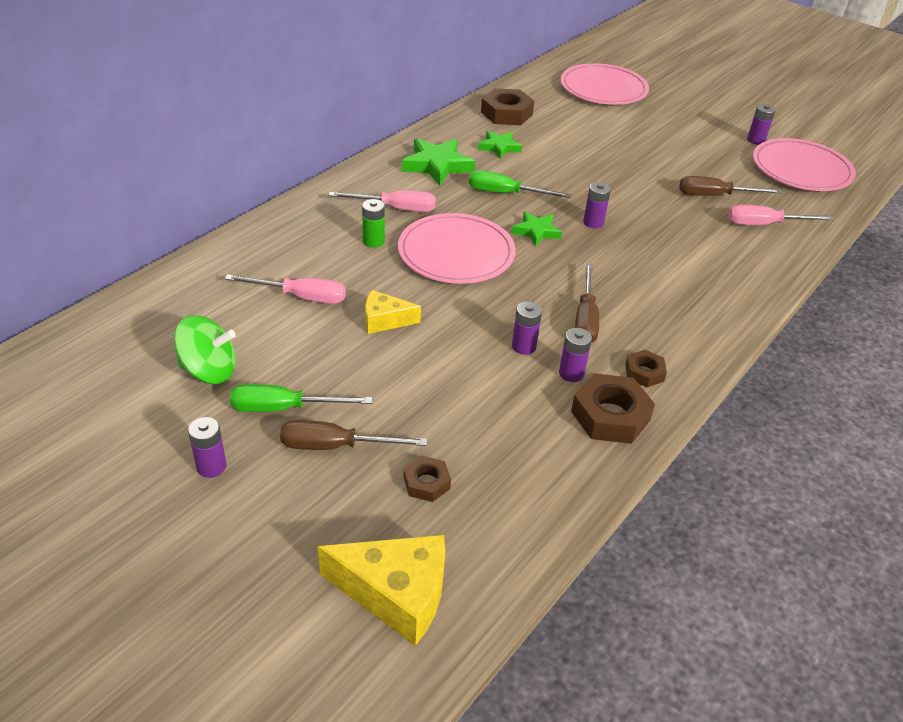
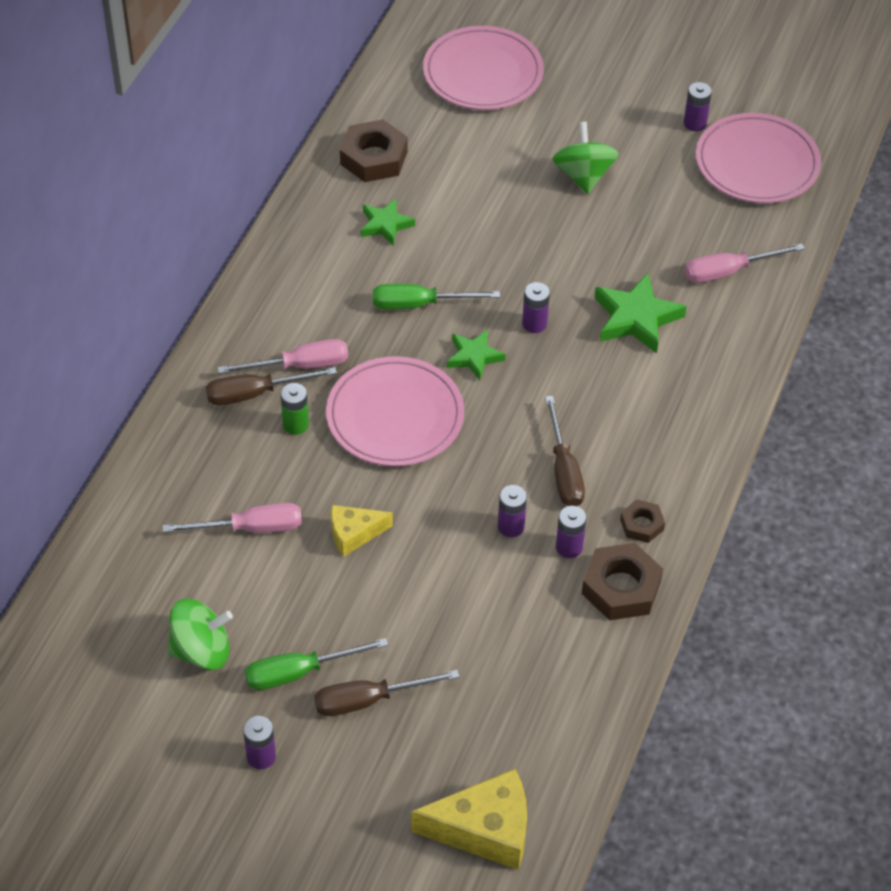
camera: 15 degrees left, 10 degrees up
green star [402,138,475,186] -> green star moved to [595,273,687,354]
brown nut [404,456,451,502] -> none
brown screwdriver [680,176,782,196] -> brown screwdriver moved to [206,367,337,405]
none -> green spinning top [552,122,619,194]

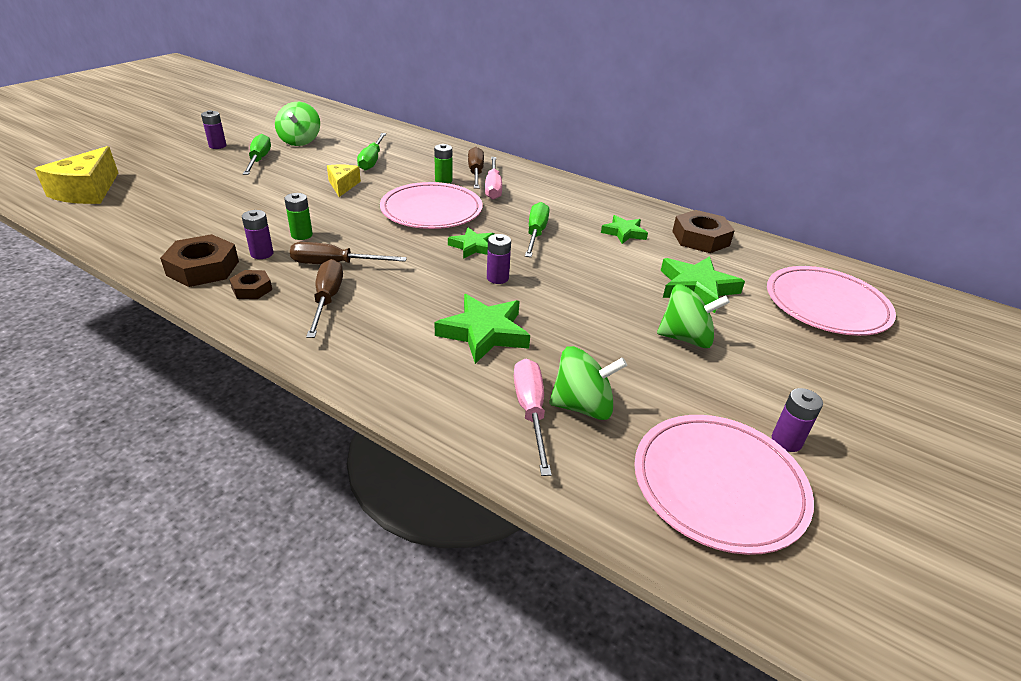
camera: 100 degrees right, 15 degrees down
pink screwdriver [162,503,302,533] -> green screwdriver [357,133,386,171]
brown screwdriver [314,670,460,716] -> brown screwdriver moved to [306,259,343,338]
purple battery [498,485,527,537] -> green battery [284,193,313,240]
none -> green spinning top [549,346,627,420]
none -> green star [661,256,745,313]

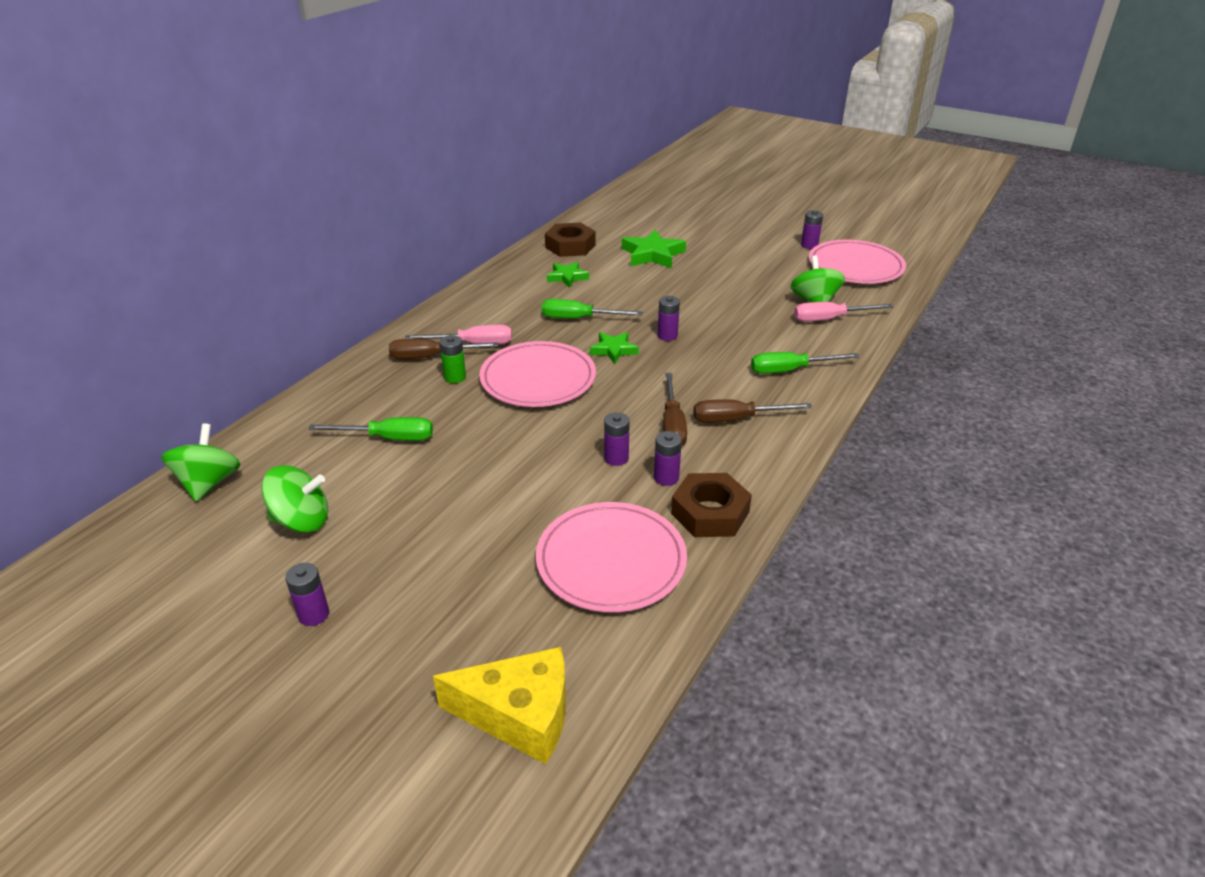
camera: 90 degrees left, 0 degrees up
brown nut [229,270,272,299] -> none
green screwdriver [243,134,271,175] -> green screwdriver moved to [751,352,860,374]
green battery [284,193,313,240] -> purple battery [604,412,630,466]
yellow cheese [327,164,361,197] -> none
green star [434,294,530,364] -> none
green spinning top [657,284,730,348] -> green spinning top moved to [161,423,241,501]
pink plate [767,266,896,336] -> pink plate moved to [536,502,687,612]

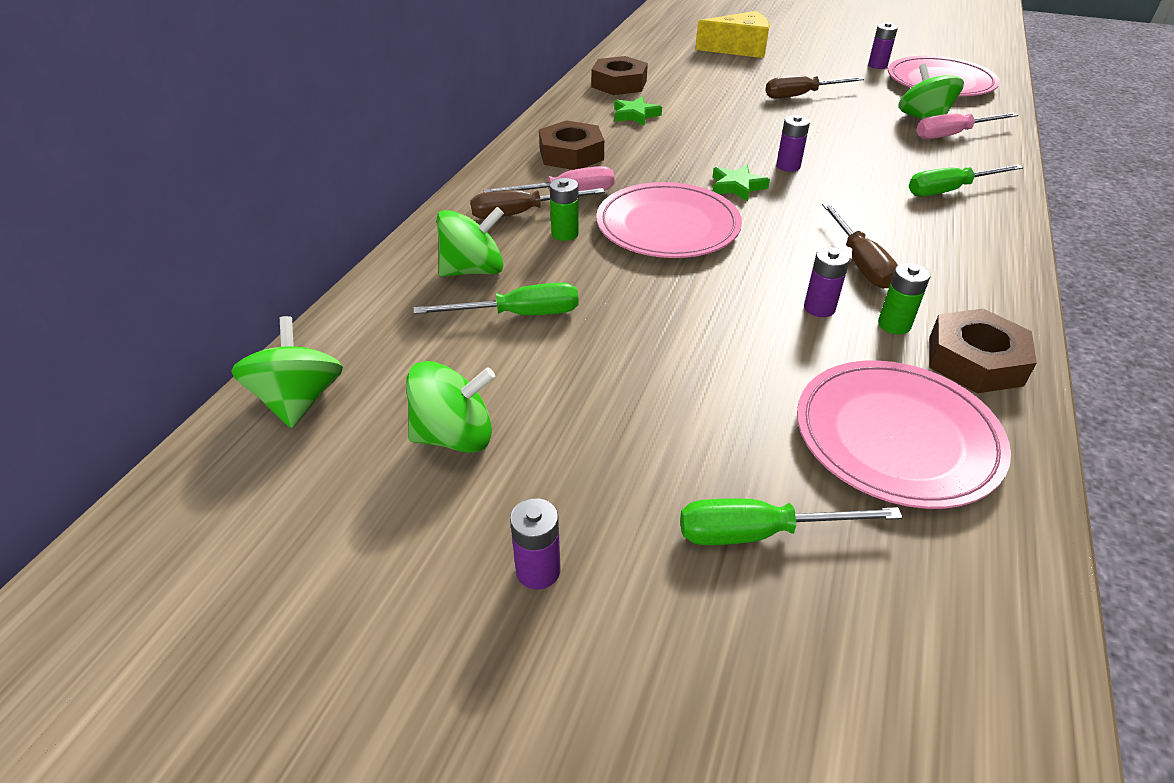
camera: 10 degrees left, 5 degrees up
yellow cheese [433,647,566,764] -> yellow cheese moved to [695,11,770,58]
green screwdriver [542,299,643,318] -> green screwdriver moved to [680,499,903,545]
green star [622,230,686,268] -> none
purple battery [654,431,682,486] -> green battery [878,263,930,334]
brown screwdriver [694,399,813,423] -> brown screwdriver moved to [765,75,864,99]
none -> green spinning top [437,207,504,277]
none -> brown nut [539,120,604,170]

